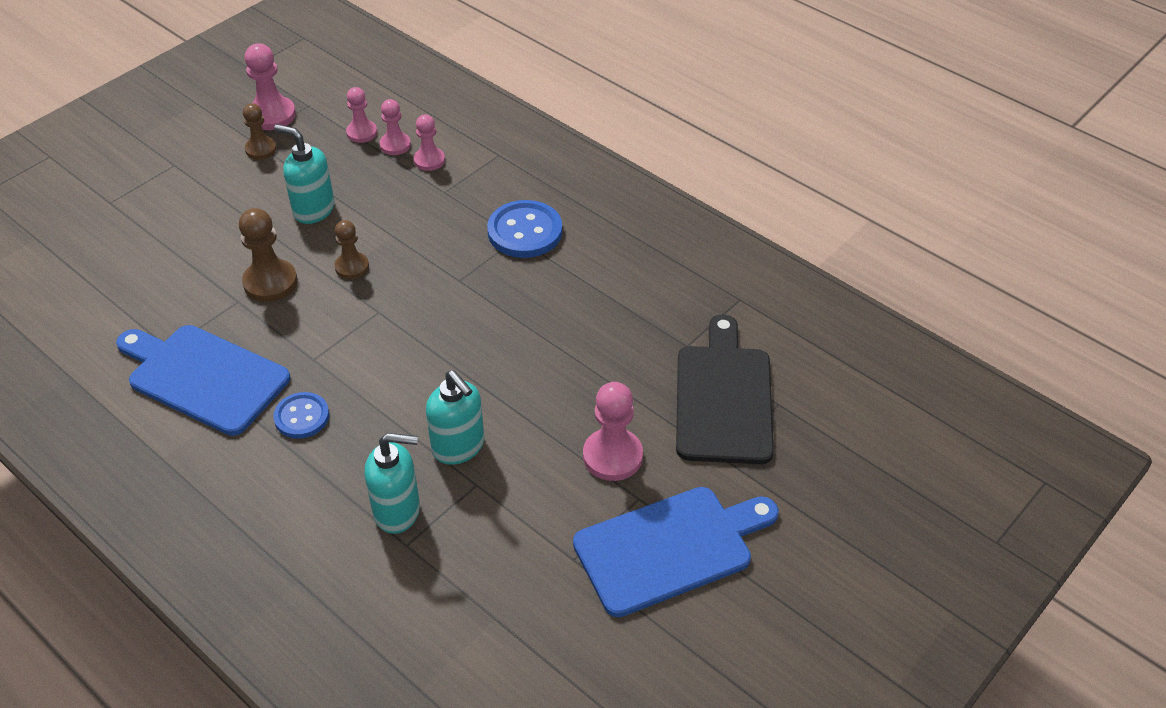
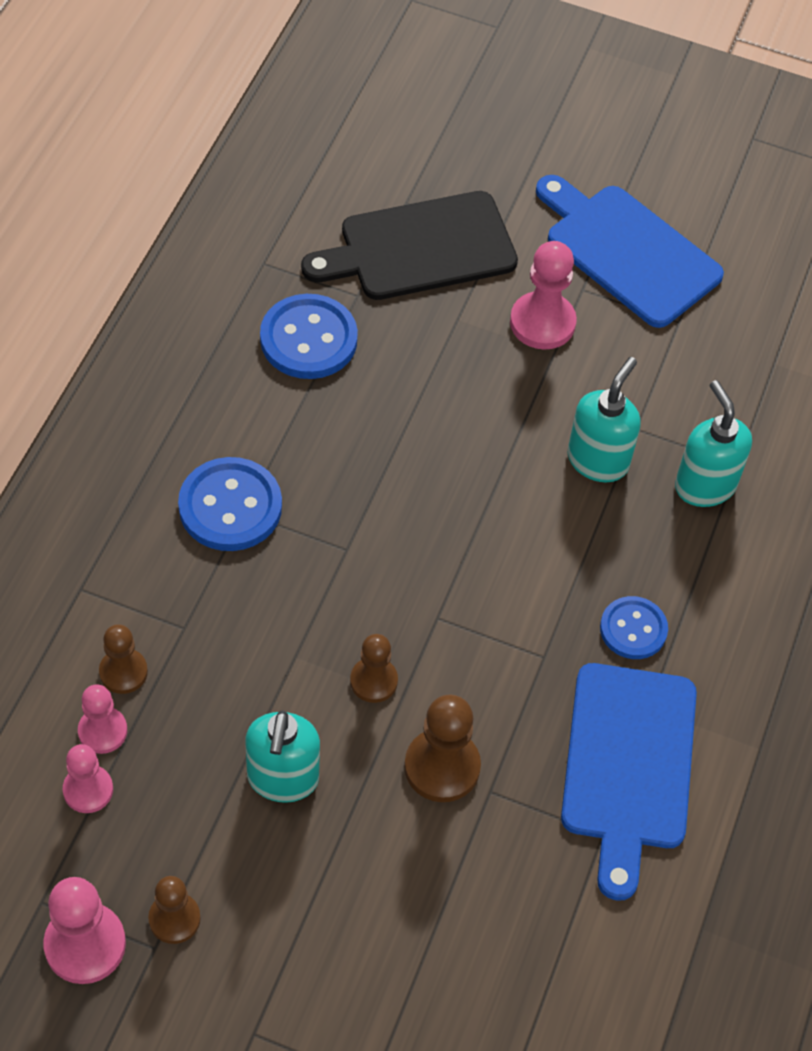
camera: 115 degrees left, 10 degrees up
pink pawn [413,114,445,171] -> brown pawn [99,624,148,694]
none -> blue button [260,294,358,379]

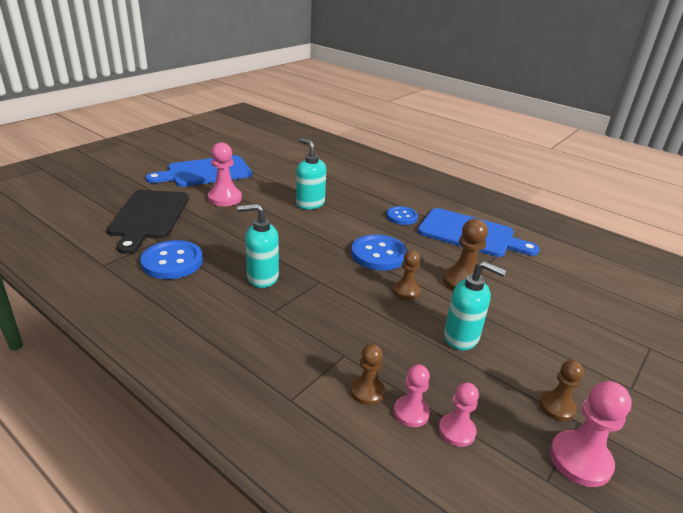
camera: 70 degrees left, 25 degrees down
blue button [178,457,282,551] -> blue button moved to [351,234,407,270]
turquoise soap dispenser [675,380,752,507] -> turquoise soap dispenser moved to [237,204,279,288]

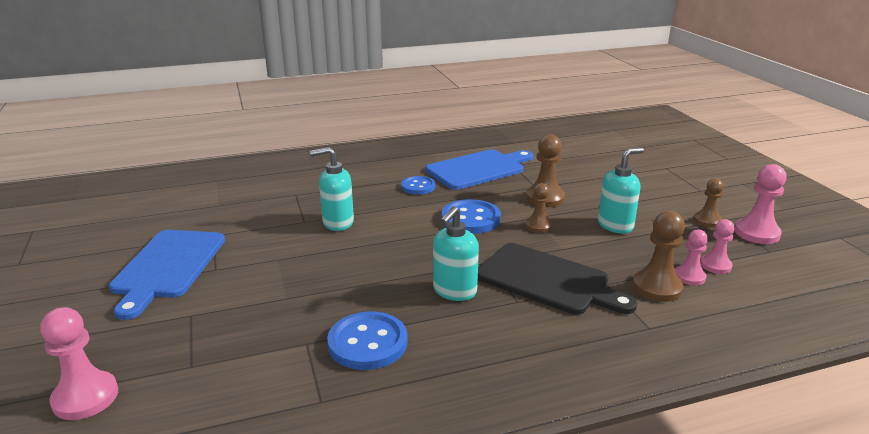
camera: 55 degrees left, 5 degrees down
black cutting board [107,190,189,254] -> black cutting board moved to [478,243,637,315]
pink pawn [208,142,242,206] -> pink pawn moved to [40,307,118,420]
brown pawn [351,344,385,405] -> brown pawn [633,211,685,302], size x1.55

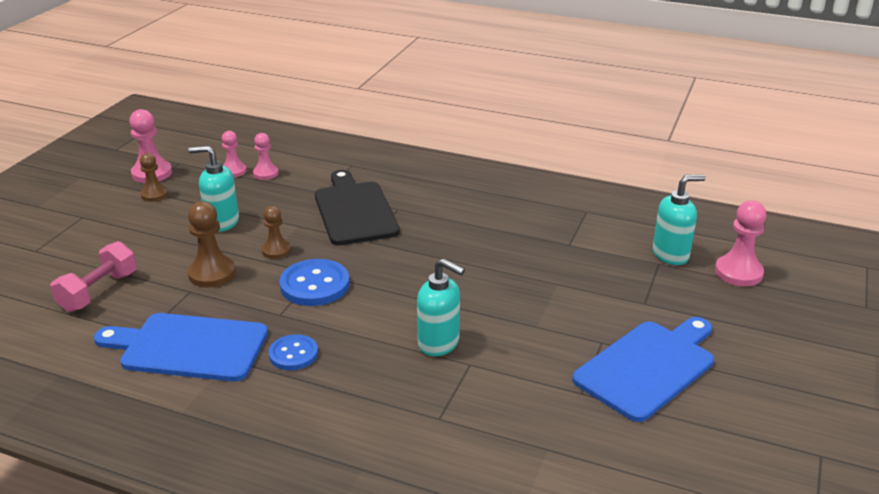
camera: 140 degrees left, 5 degrees up
blue button [327,312,408,370] -> none
turquoise soap dispenser [433,206,479,301] -> turquoise soap dispenser moved to [653,174,706,265]
brown pawn [633,211,685,302] -> none
none -> pink dumbbell [50,241,137,312]

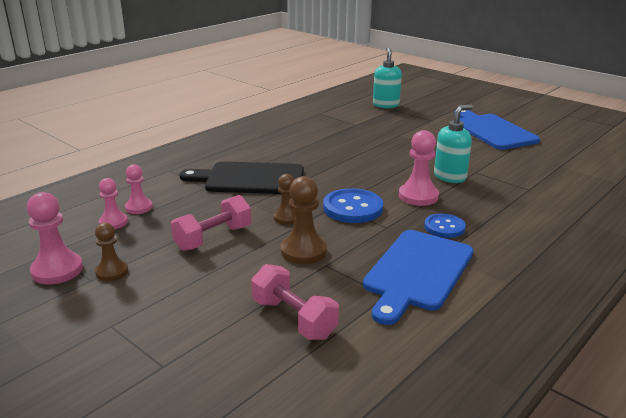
camera: 70 degrees left, 5 degrees down
turquoise soap dispenser [189,146,239,232] -> pink dumbbell [171,195,251,251]
pink pawn [715,200,766,286] -> pink pawn moved to [399,130,439,206]

